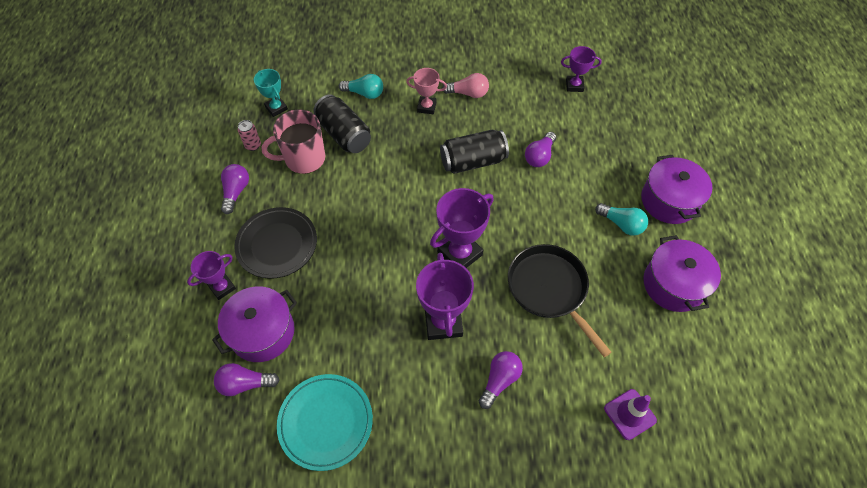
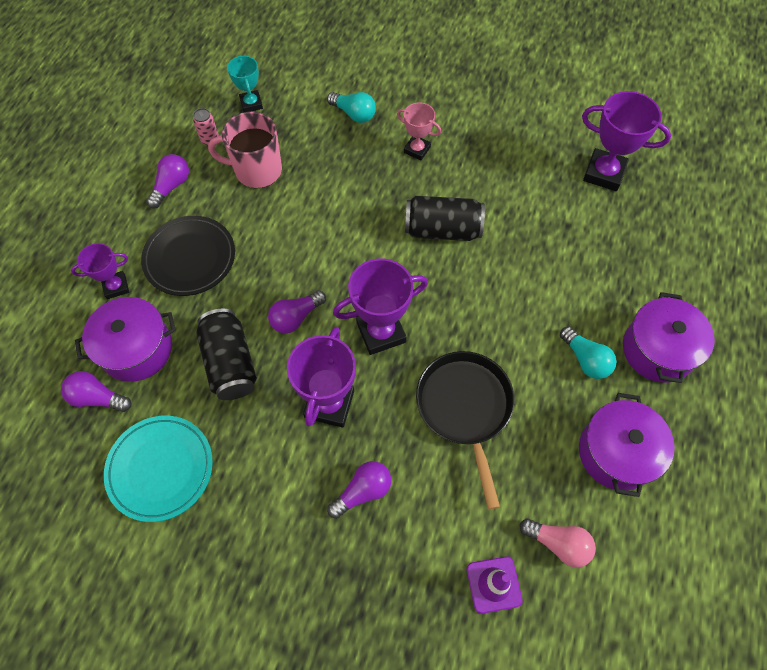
camera: 20 degrees right, 5 degrees up
black can [314,94,371,153] -> black can moved to [196,308,257,400]
pink light bulb [442,73,489,98] -> pink light bulb moved to [519,518,596,568]
purple light bulb [525,132,556,167] -> purple light bulb moved to [268,290,326,334]
purple trophy [561,46,602,92] -> purple trophy [582,91,671,191], size x1.68

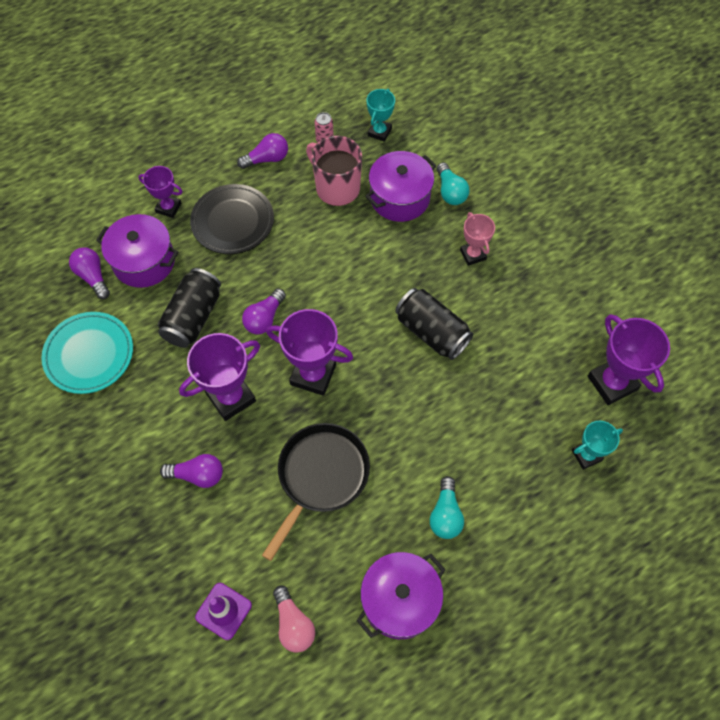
camera: 40 degrees right, 0 degrees up
purple light bulb [268,290,326,334] -> purple light bulb turned 60 degrees counterclockwise [242,288,286,335]
purple pot [623,292,715,383] -> purple pot moved to [365,151,437,222]
none -> turquoise trophy [572,421,623,470]

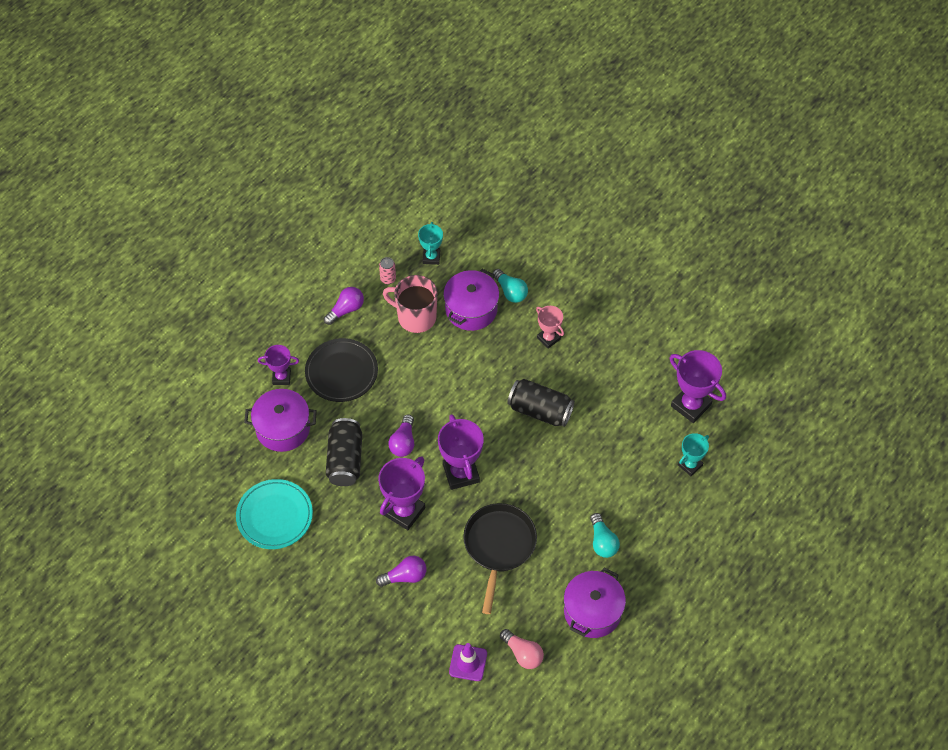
camera: 20 degrees left, 5 degrees down
purple light bulb [69,247,110,299] -> none
purple trophy [266,309,353,396] -> purple trophy turned 75 degrees clockwise [438,414,484,490]

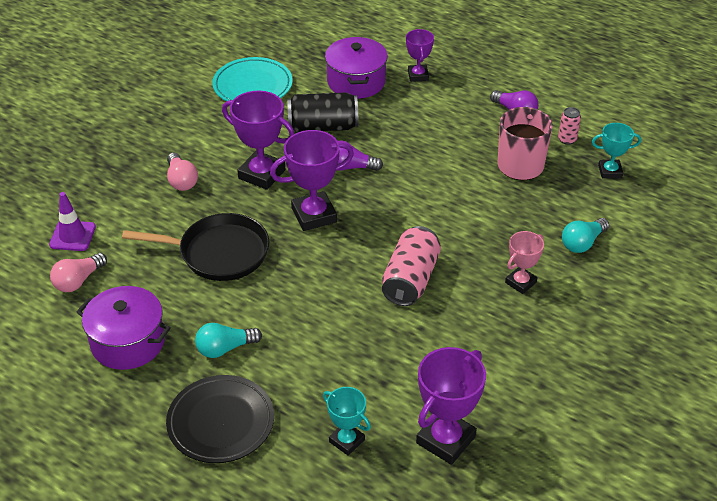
camera: 85 degrees right, 15 degrees down
black plate [305,338,378,402] -> black plate moved to [166,375,274,463]
purple light bulb [376,556,427,587] -> pink light bulb [167,153,198,191]
purple pot [443,269,499,331] -> none
black can [507,379,575,427] -> pink can [382,226,441,306]

